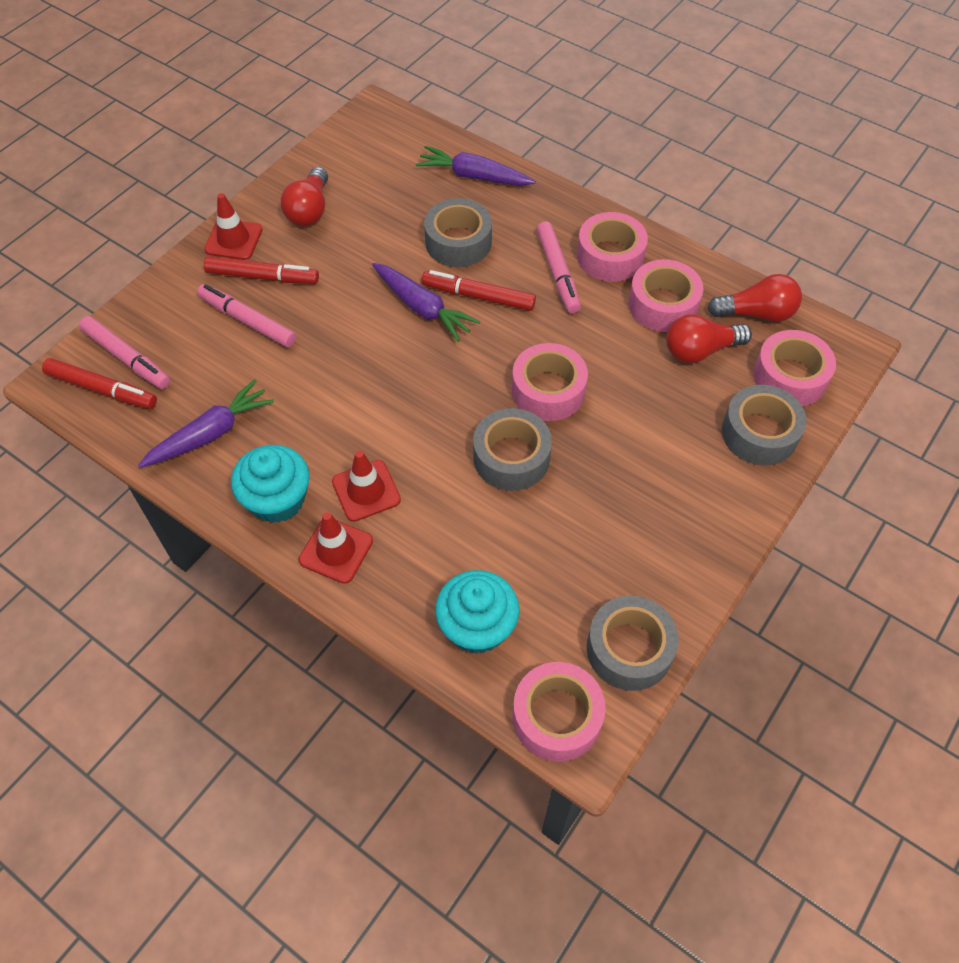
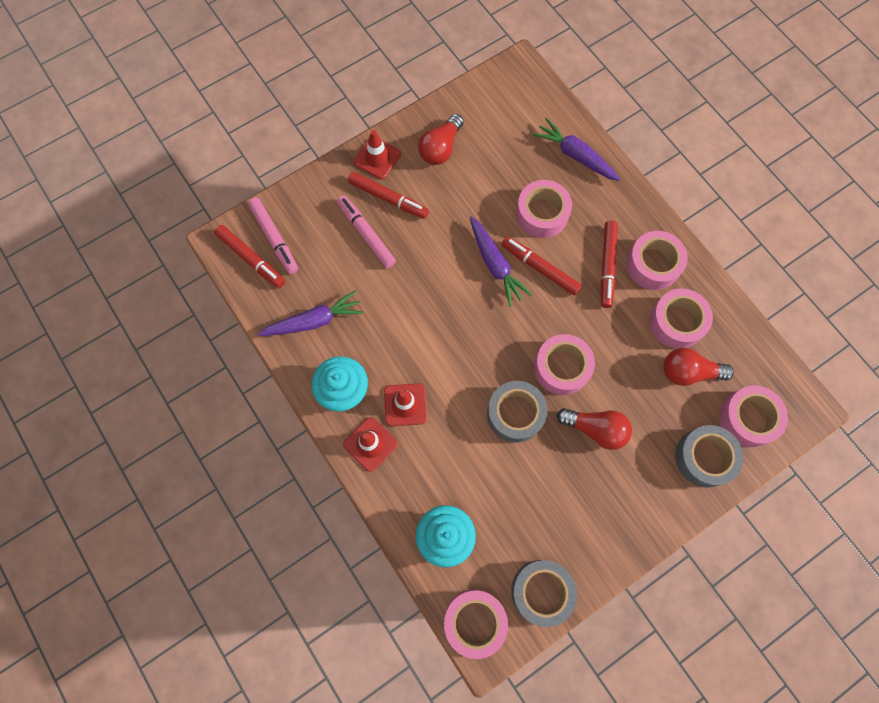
camera: 20 degrees right, 15 degrees up
grey tape [424,198,492,267] -> pink tape [516,180,572,238]
pink marker [537,221,581,313] -> red marker [601,221,618,308]
red light bulb [707,274,802,322] -> red light bulb moved to [557,408,632,450]

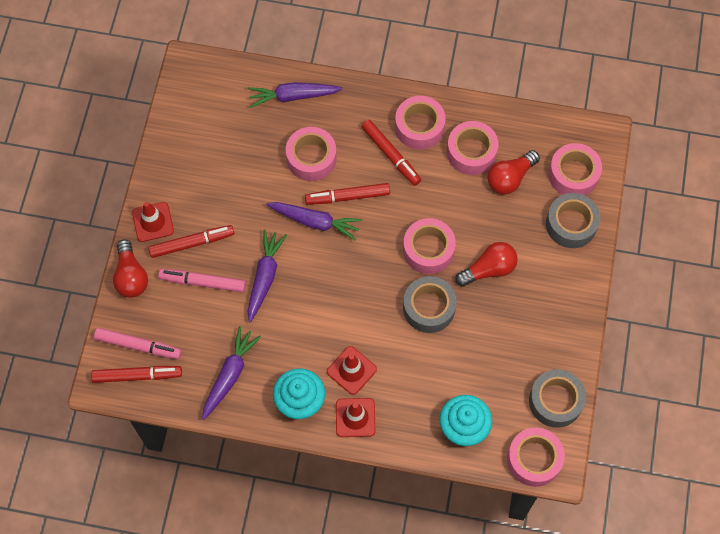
camera: 45 degrees left, 5 degrees down
red light bulb [418,114,464,165] -> red light bulb moved to [113,239,148,298]
none -> purple carrot [248,229,287,323]

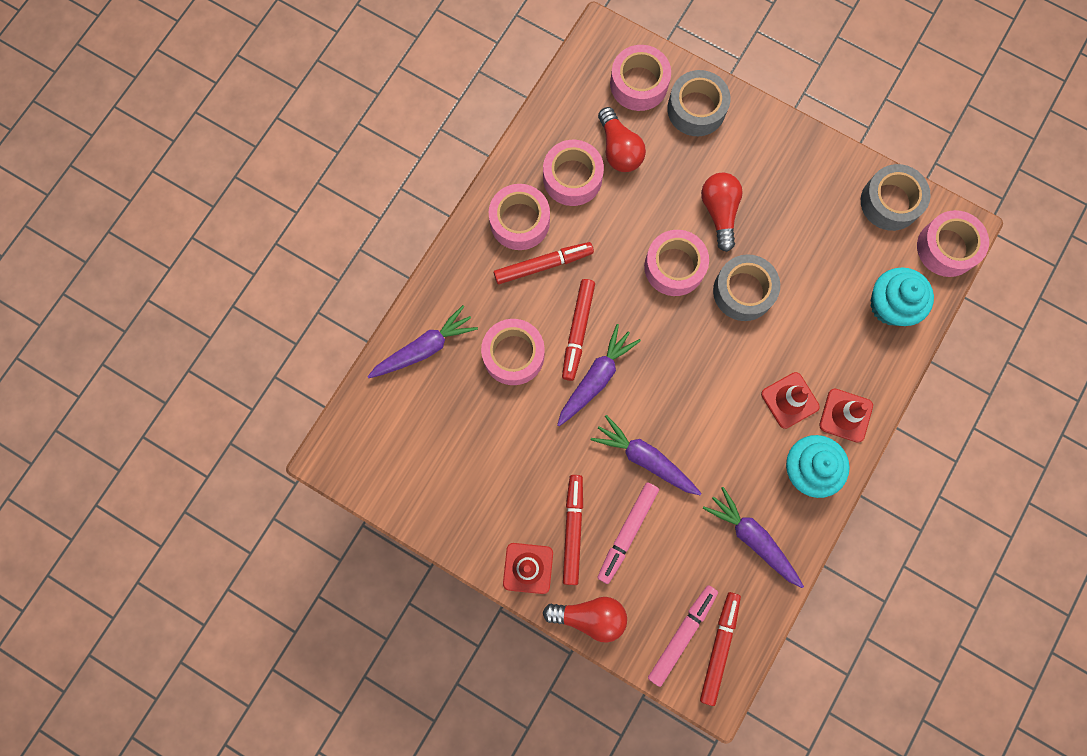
camera: 70 degrees left, 10 degrees up
purple carrot [248,82,342,108] -> purple carrot turned 135 degrees counterclockwise [367,305,478,378]

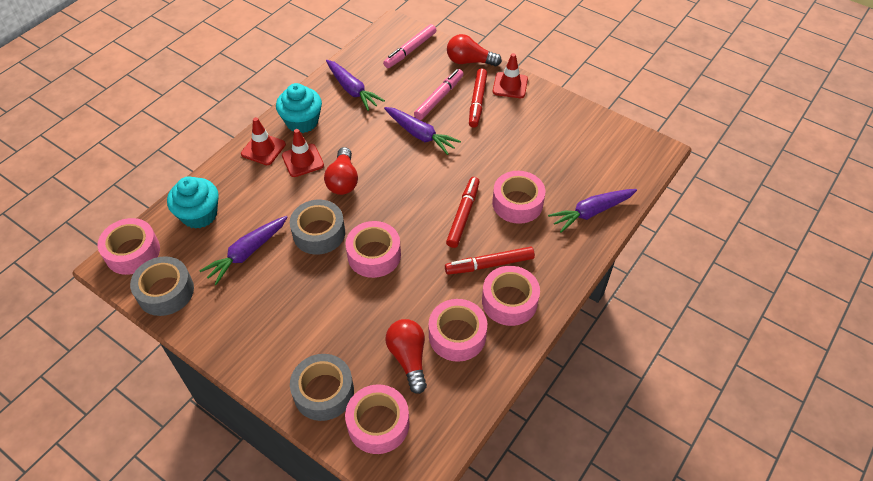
camera: 175 degrees left, 25 degrees down
purple carrot [557,324,641,426] -> purple carrot moved to [199,216,288,285]
red marker [700,592,741,706] -> none
red light bulb [701,173,743,252] -> red light bulb moved to [324,147,358,195]

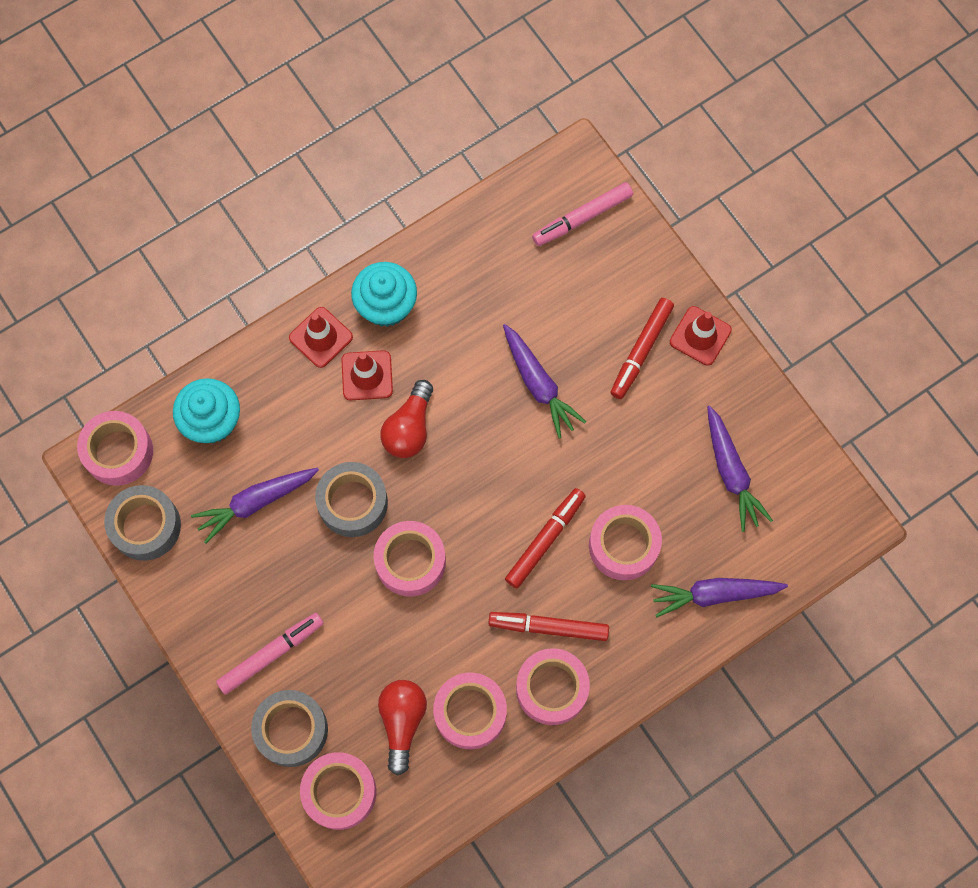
camera: 20 degrees right, 20 degrees up
purple carrot [326,60,385,111] -> purple carrot moved to [707,405,773,532]
pink marker [414,69,464,120] -> pink marker moved to [216,613,324,695]
red light bulb [447,34,502,66] -> none

